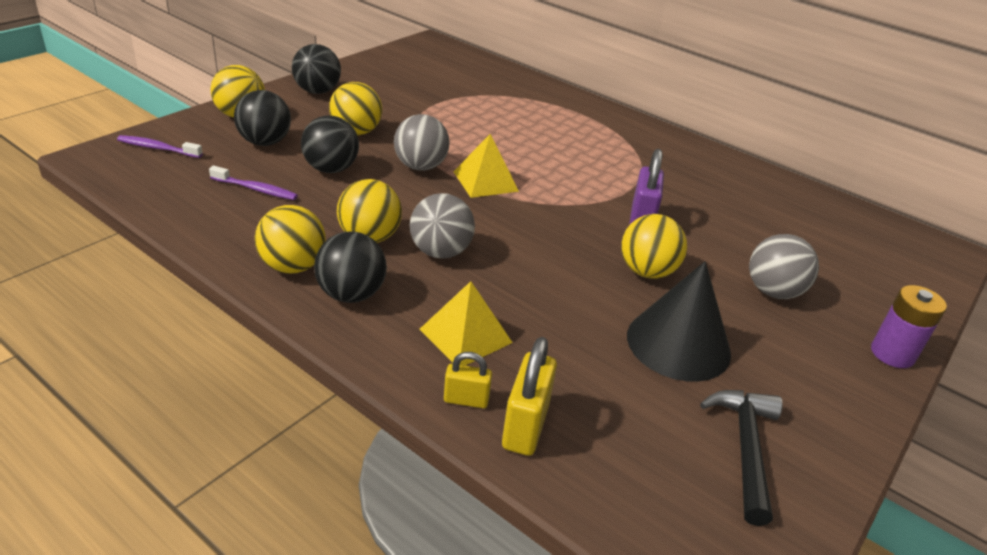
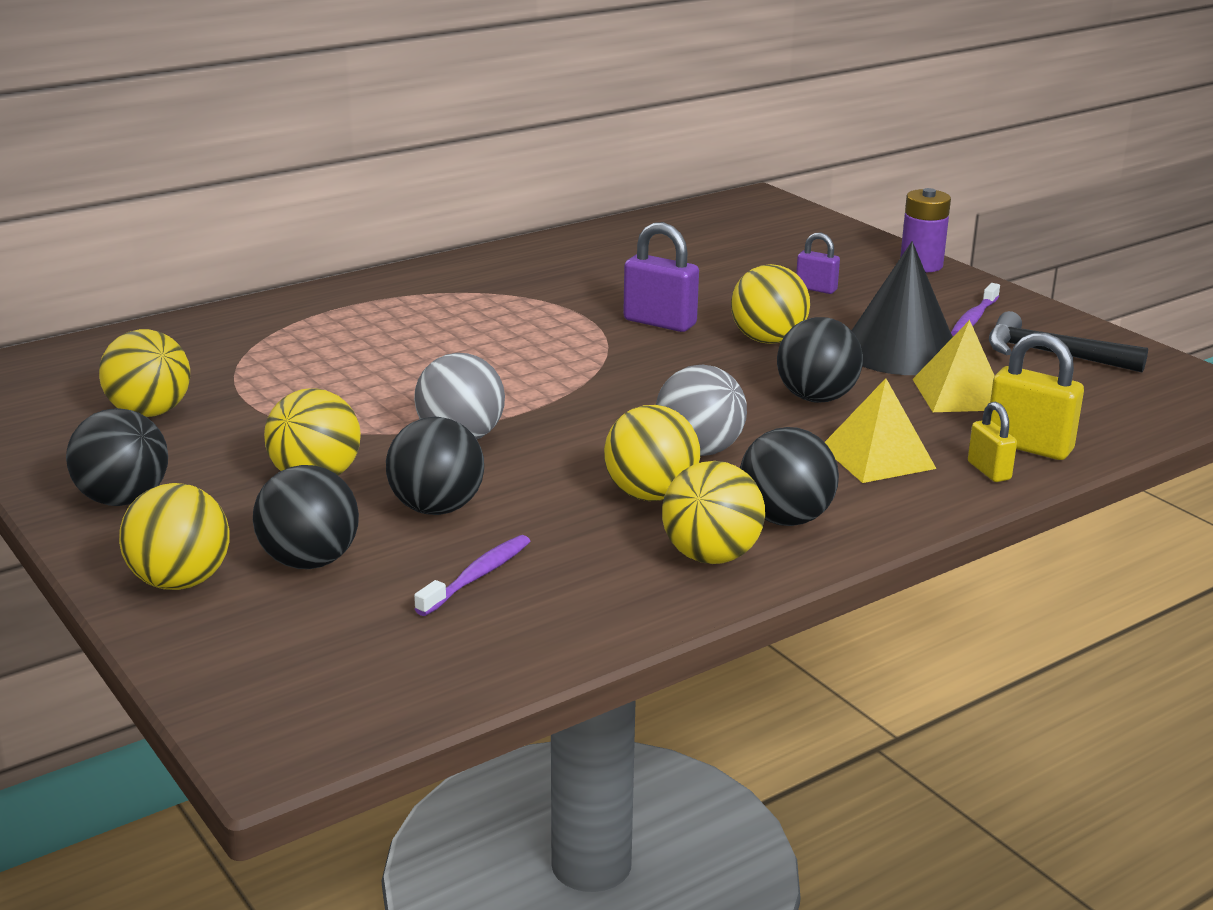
camera: 70 degrees left, 10 degrees down
purple toothbrush [117,135,203,158] -> purple toothbrush moved to [951,283,1000,336]
yellow padlock [444,352,492,408] -> yellow padlock turned 45 degrees counterclockwise [968,402,1017,482]
yellow pyramid [453,134,519,198] -> yellow pyramid moved to [912,320,995,412]
grey ball [749,234,819,299] -> purple padlock [796,233,840,294]
none -> yellow ball [99,329,190,417]
none -> black ball [777,317,863,403]

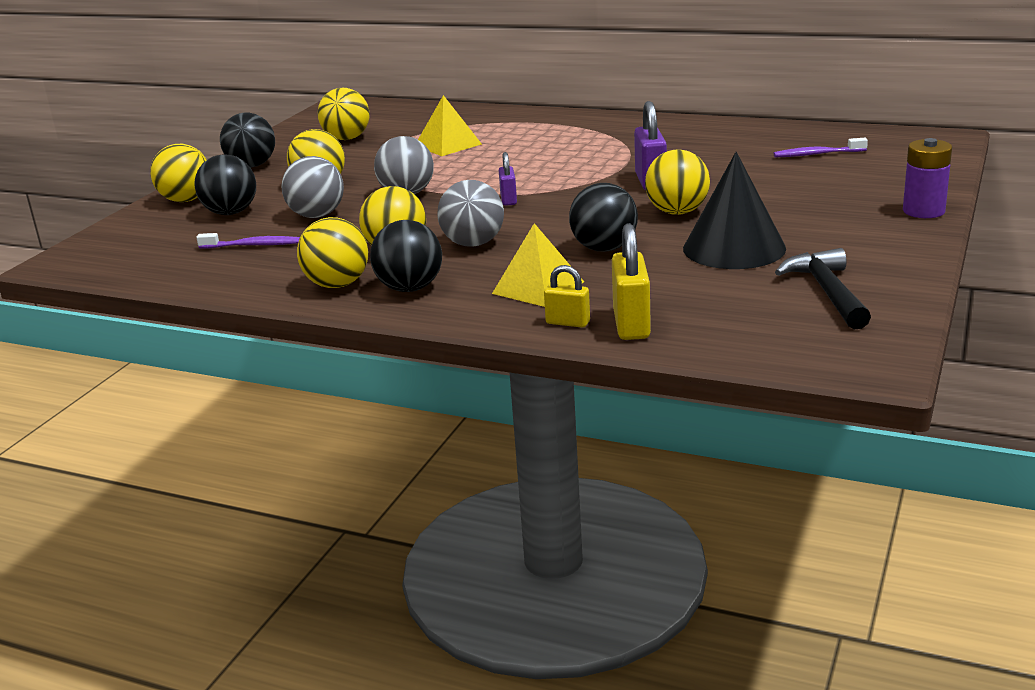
camera: 60 degrees right, 0 degrees up
black ball [386,417,484,515] -> grey ball [281,156,344,218]
purple padlock [796,233,840,294] -> purple padlock moved to [499,152,517,206]
yellow pyramid [912,320,995,412] -> yellow pyramid moved to [418,95,482,156]
purple toothbrush [951,283,1000,336] -> purple toothbrush moved to [774,138,868,157]
yellow padlock [968,402,1017,482] -> yellow padlock turned 75 degrees clockwise [544,265,590,328]

